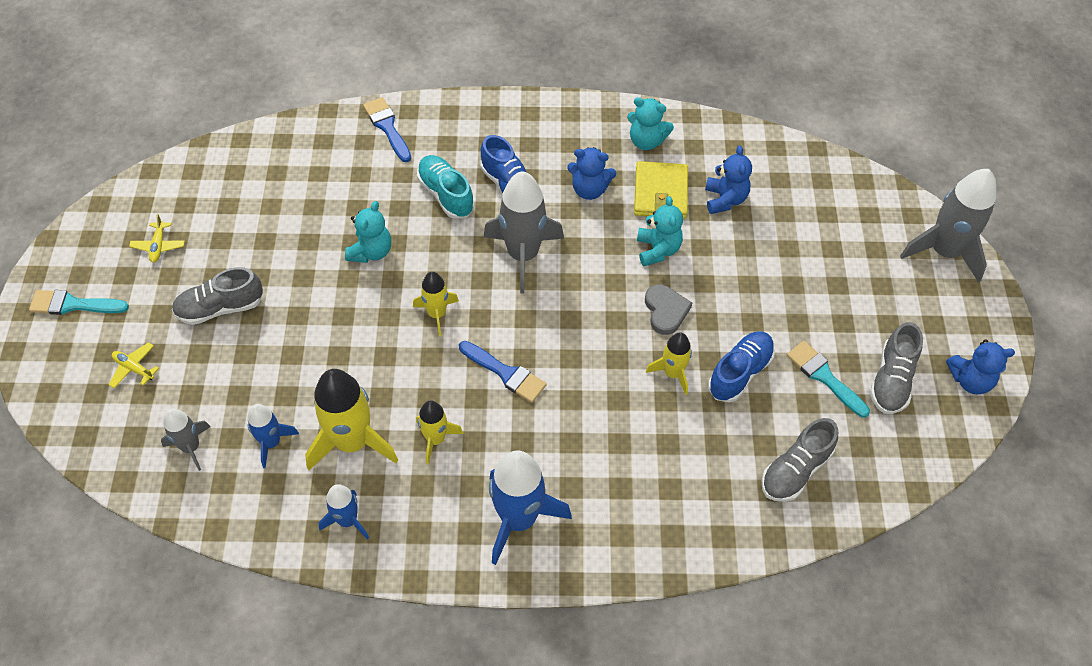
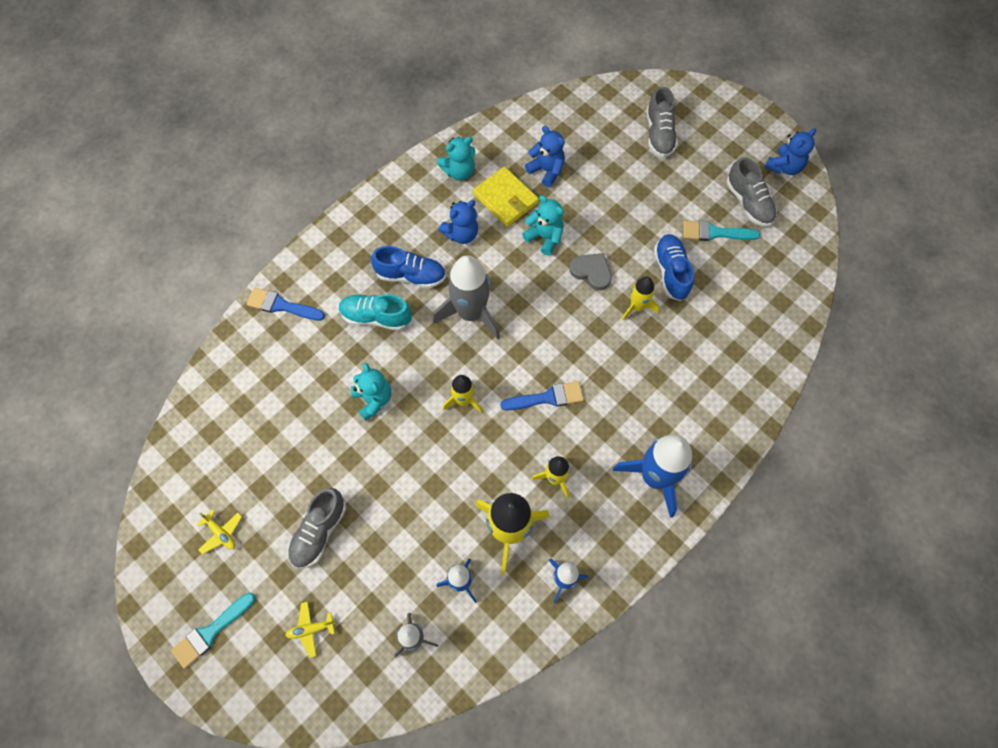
camera: 45 degrees left, 10 degrees up
grey shoe [762,418,838,502] -> grey shoe moved to [646,87,678,158]
grey rocket [900,169,996,283] -> none

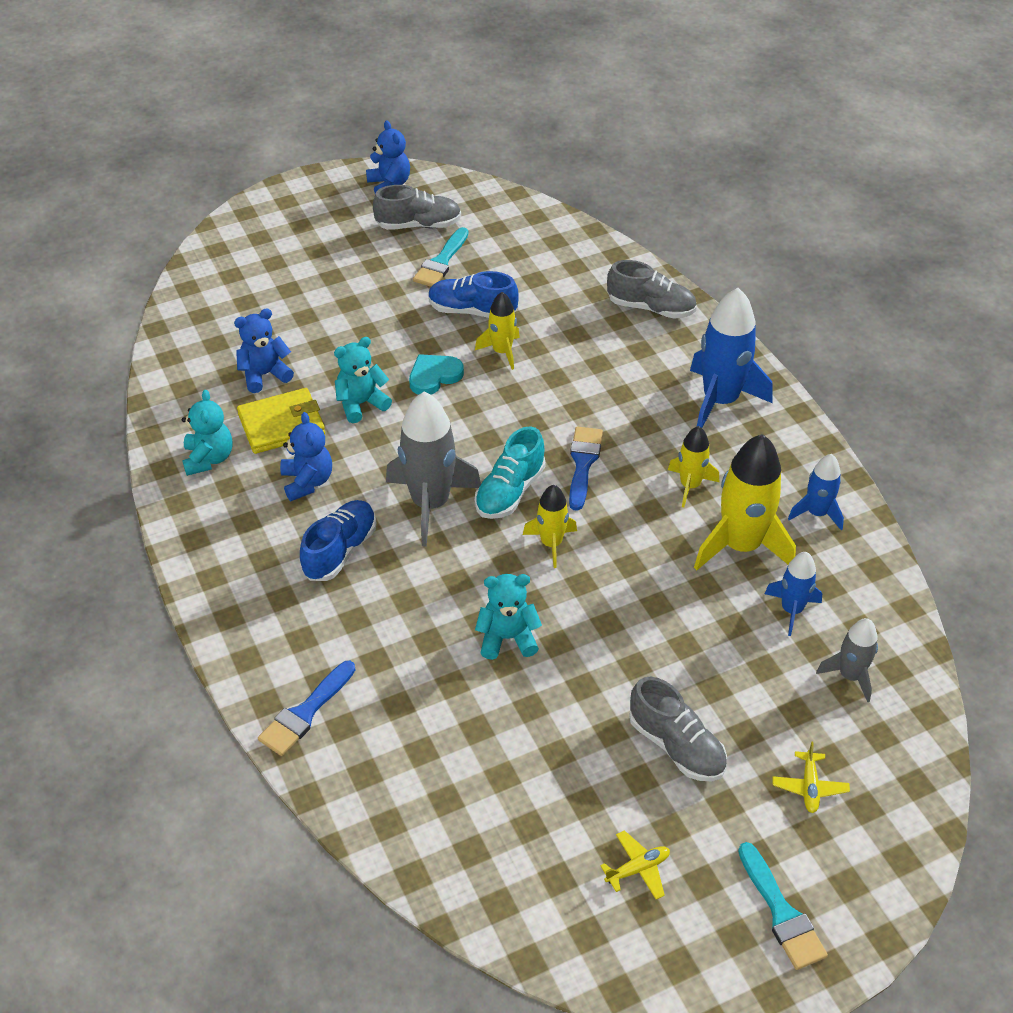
camera: 70 degrees left, 20 degrees down
turquoise shoe [339,294,412,331] -> turquoise shoe moved to [475,426,546,519]
grey heart [569,253,612,290] -> turquoise heart [409,354,464,395]
grey shoe [646,87,678,158] -> grey shoe moved to [607,260,697,319]

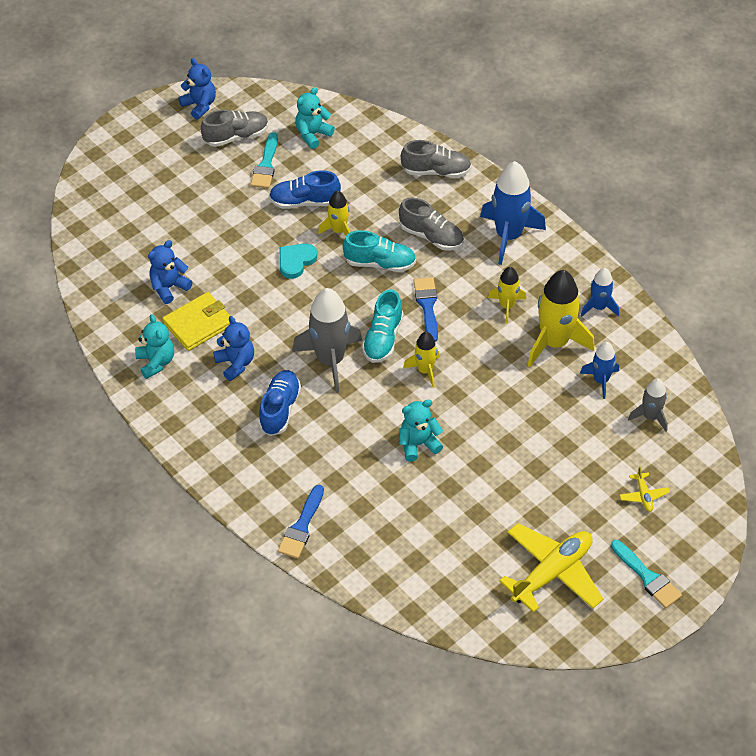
camera: 15 degrees left, 5 degrees up
turquoise teddy bear [334,337,392,423] -> turquoise teddy bear moved to [295,87,335,149]
yellow plane [600,830,670,900] -> yellow plane [499,523,603,612], size x2.30
grey shoe [629,677,727,781] -> grey shoe moved to [399,197,464,250]
none -> turquoise shoe [343,230,416,272]

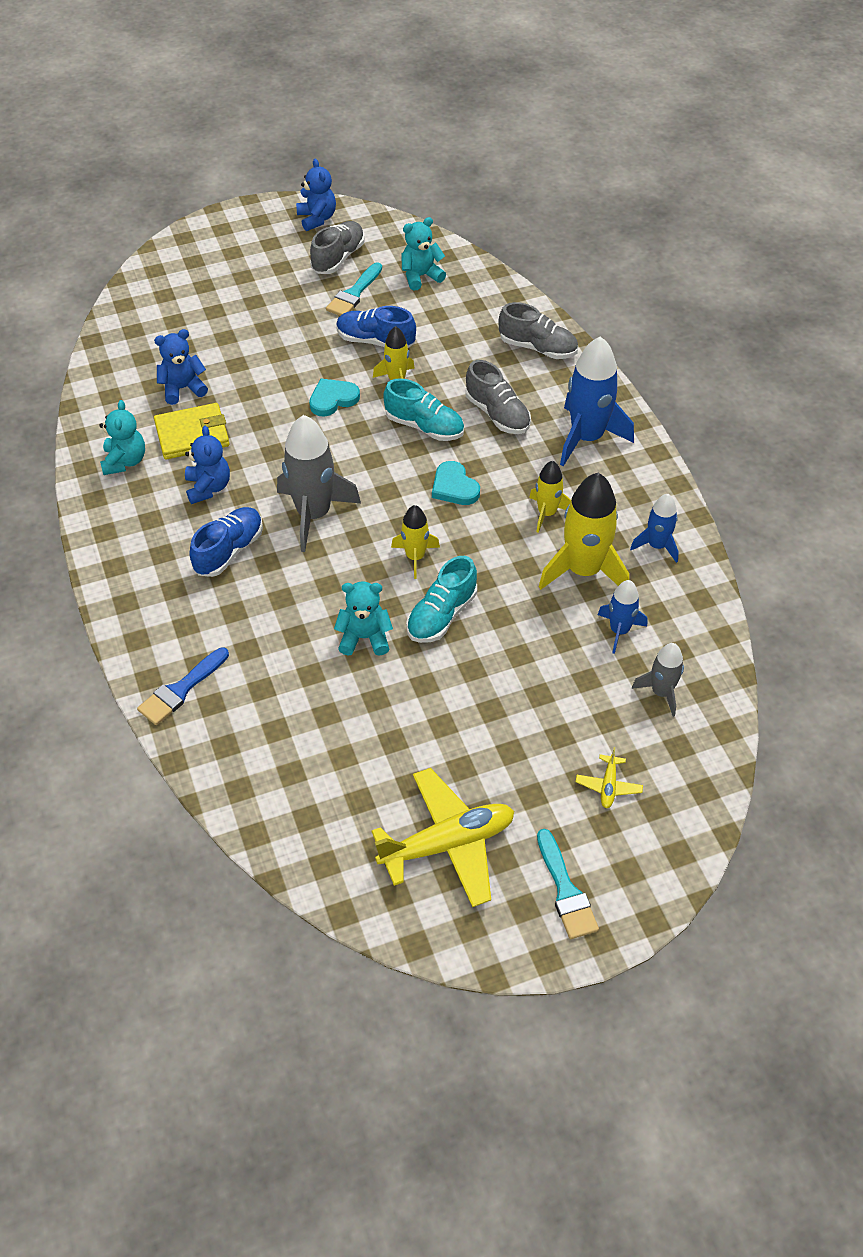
camera: 20 degrees right, 0 degrees up
grey shoe [201,109,269,147] -> grey shoe turned 60 degrees counterclockwise [310,221,365,274]
turquoise shoe [362,289,403,363] -> turquoise shoe moved to [406,556,477,643]
blue brush [413,277,438,342] -> turquoise heart [432,461,480,505]

